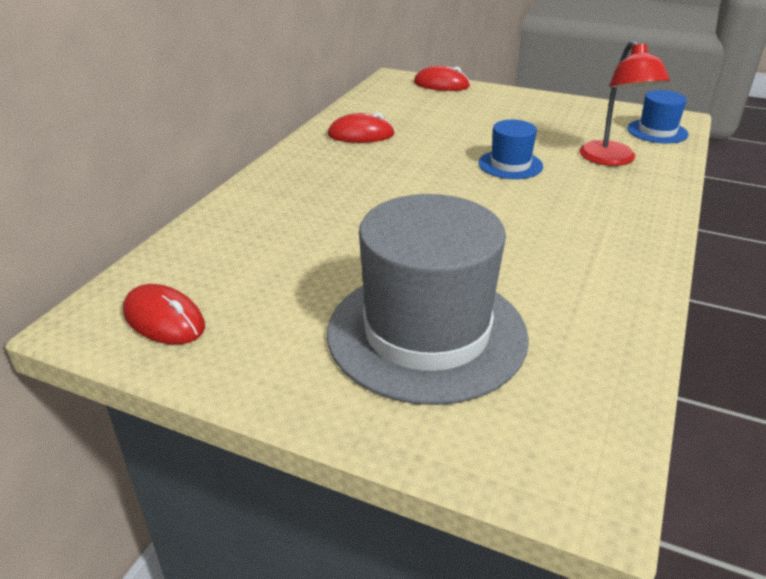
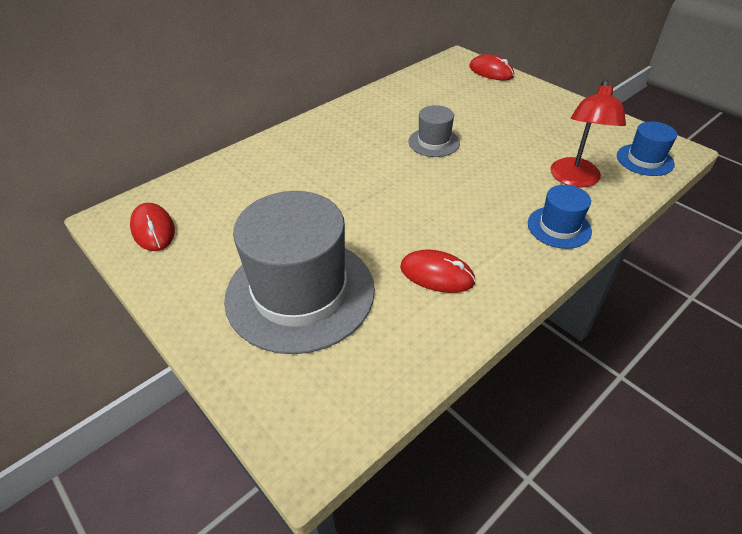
camera: 25 degrees right, 10 degrees up
red mouse [328,113,395,143] -> red mouse moved to [400,250,476,293]
blue hat [478,120,543,179] -> blue hat moved to [528,185,592,249]
none -> grey hat [408,105,460,157]

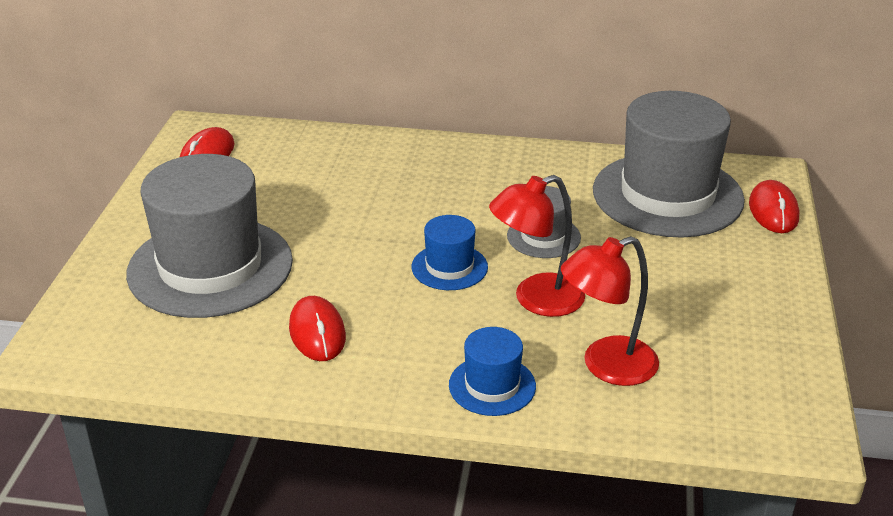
camera: 50 degrees right, 10 degrees down
blue hat [617,121,677,176] -> blue hat moved to [412,215,488,290]
none -> red lamp [489,175,585,317]
none -> grey hat [593,91,745,237]

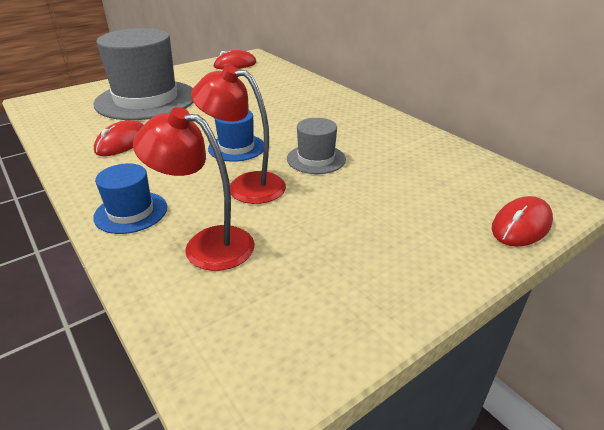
camera: 45 degrees right, 0 degrees up
grey hat [593,91,745,237] -> none

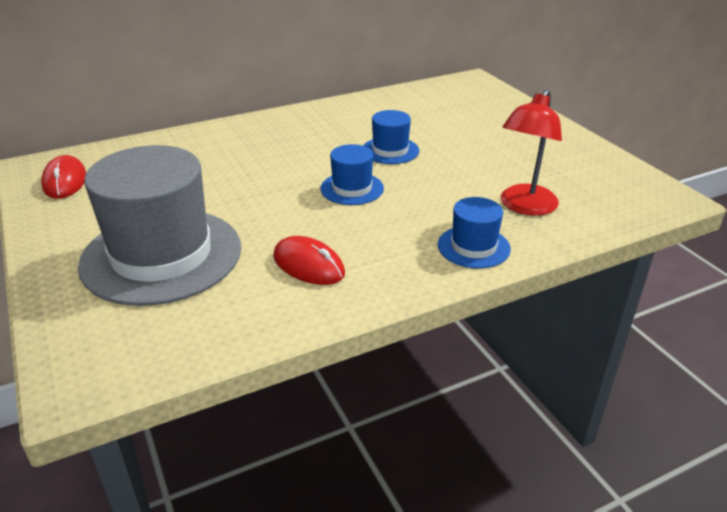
camera: 80 degrees left, 0 degrees up
red lamp [191,65,286,204] -> none
grey hat [287,118,346,174] -> blue hat [363,110,419,164]
red mouse [492,196,553,247] -> none

